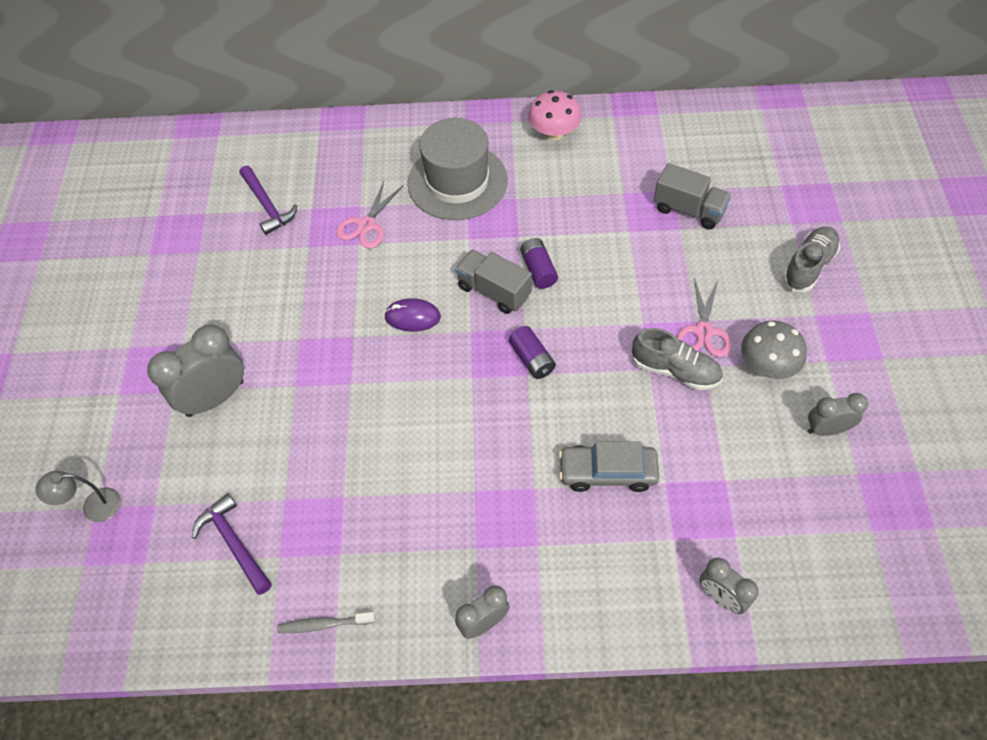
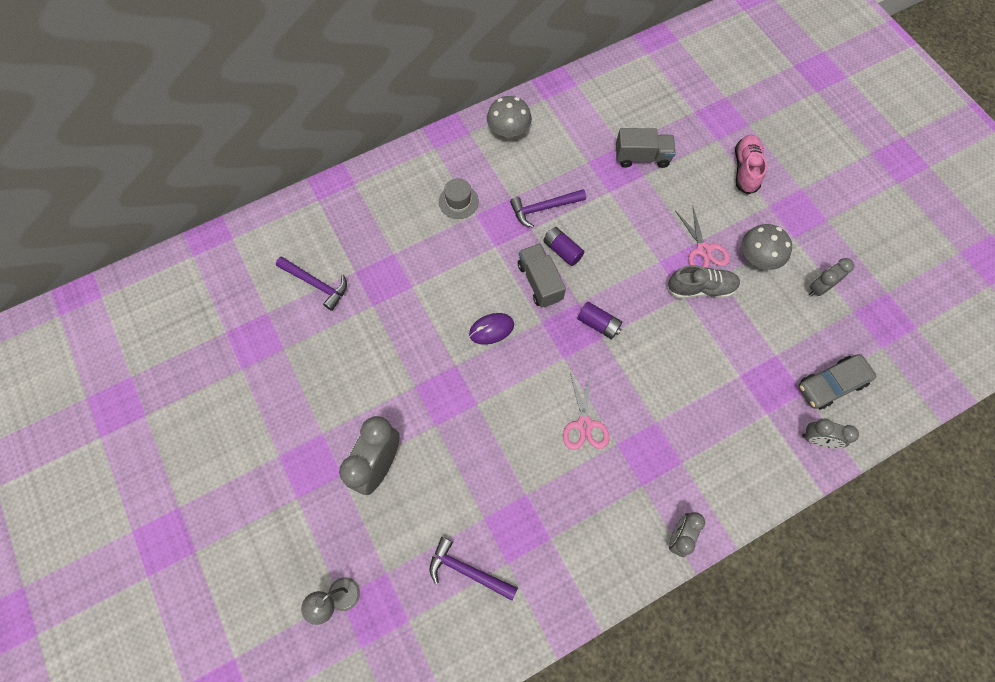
camera: 30 degrees left, 10 degrees up
grey toothbrush [277,612,375,633] -> none
pink scissors [336,181,403,249] -> pink scissors moved to [563,373,609,450]
grey hat [407,118,508,220] -> grey hat [439,178,479,219], size x0.47
grey truck [455,250,532,314] -> grey truck turned 60 degrees clockwise [518,243,566,308]
pink mushroom [528,90,582,141] -> grey mushroom [487,96,532,138]
grey car [559,441,659,492] -> grey car moved to [798,354,876,409]
grey shoe [783,226,840,292] -> pink shoe [735,135,767,194]
none -> purple hammer [510,189,586,228]

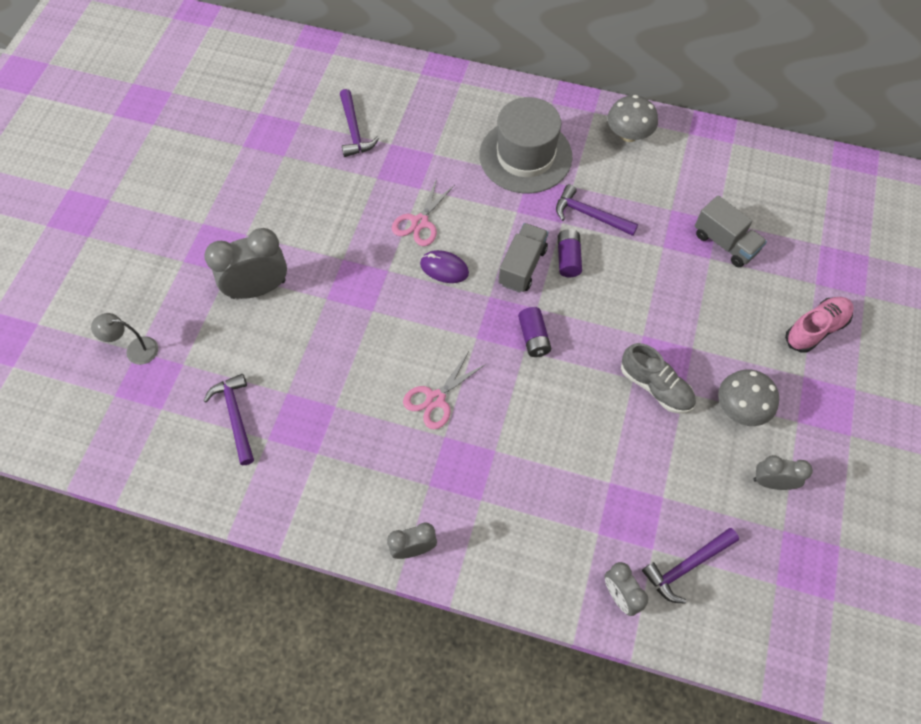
camera: 45 degrees right, 5 degrees down
grey hat [439,178,479,219] -> grey hat [479,97,572,193], size x2.12
pink scissors [675,207,730,268] -> pink scissors moved to [392,178,455,246]
grey car [798,354,876,409] -> purple hammer [642,528,739,604]

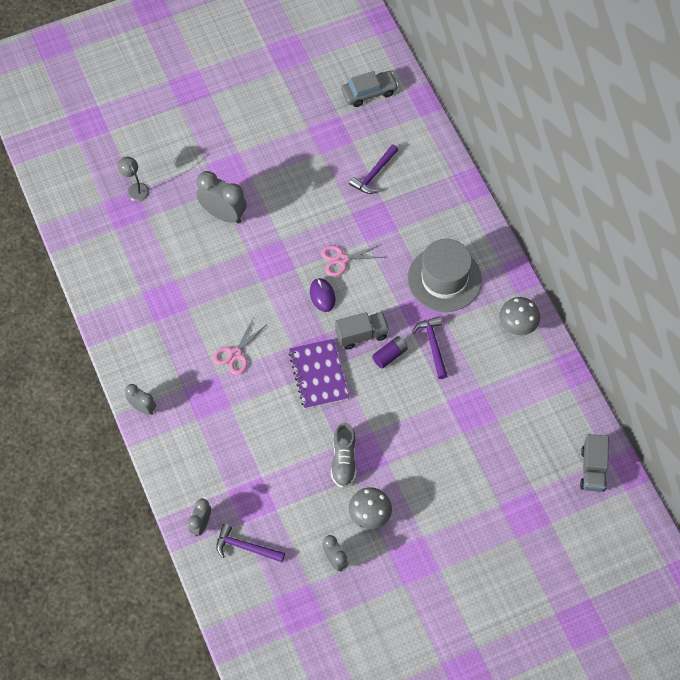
camera: 50 degrees right, 0 degrees up
purple hammer [203,374,254,465] -> none
pink scissors [403,351,486,429] -> pink scissors turned 60 degrees counterclockwise [213,318,266,375]
purple battery [518,307,551,357] -> purple notebook [289,339,349,409]
grey truck [695,195,767,267] -> grey truck moved to [580,434,609,492]
pink shoe [785,297,854,353] -> none
none -> grey car [341,71,398,107]

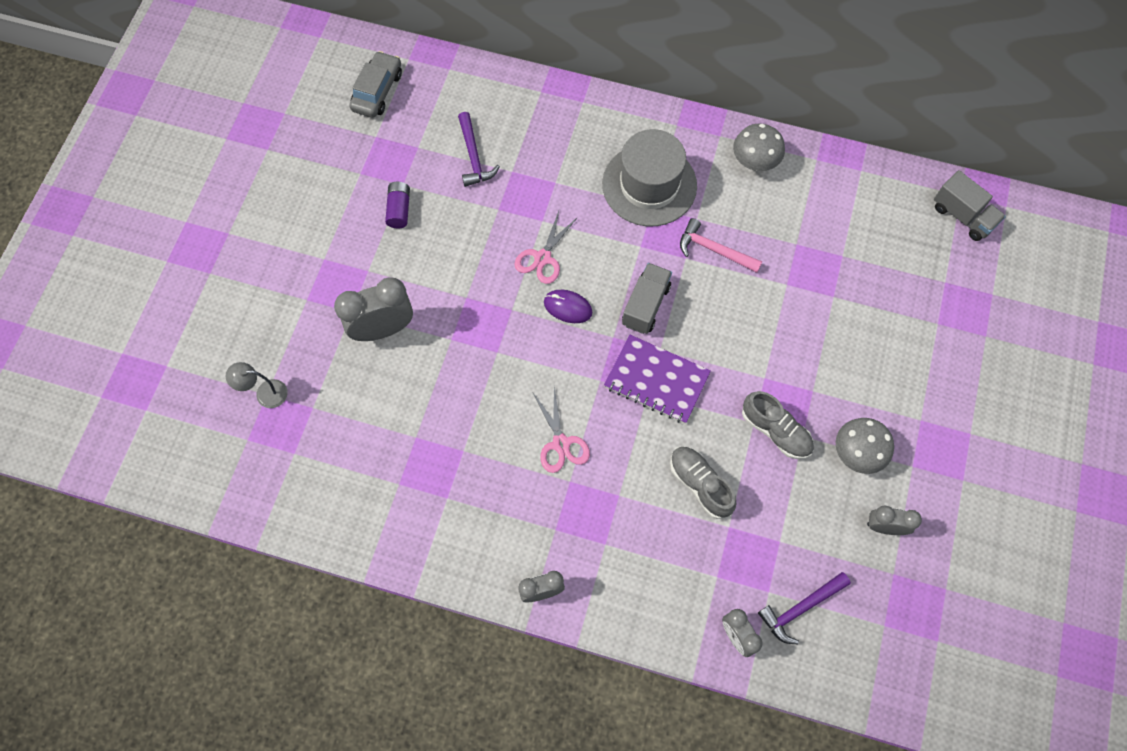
camera: 50 degrees left, 5 degrees up
purple battery [372,336,408,369] -> purple battery moved to [385,182,410,228]
purple hammer [412,316,447,379] -> pink hammer [680,218,762,273]
none -> grey shoe [670,446,736,519]

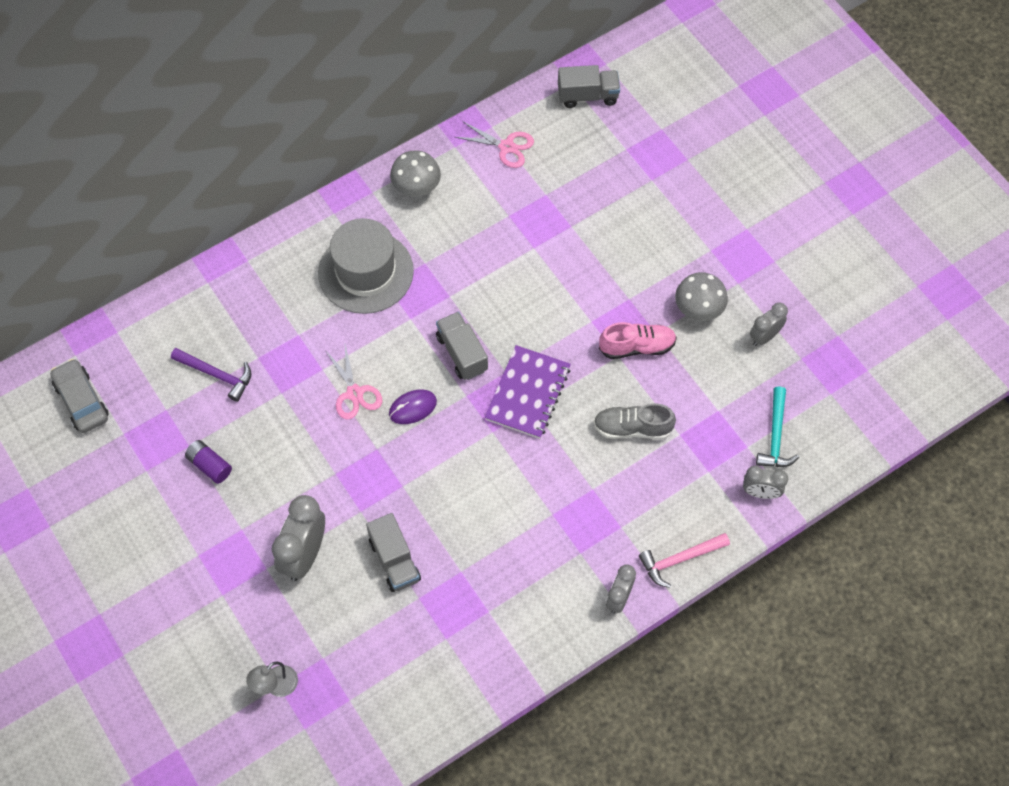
camera: 50 degrees left, 5 degrees down
pink scissors [533,388,590,473] -> pink scissors moved to [455,121,534,168]
purple notebook [604,335,711,424] -> purple notebook turned 45 degrees counterclockwise [485,345,571,439]
pink hammer [680,218,762,273] -> pink hammer moved to [639,533,730,588]
grey shoe [742,391,814,459] -> pink shoe [599,322,677,359]
purple hammer [758,572,851,644] -> turquoise hammer [756,386,799,467]
none -> grey truck [366,513,421,592]

